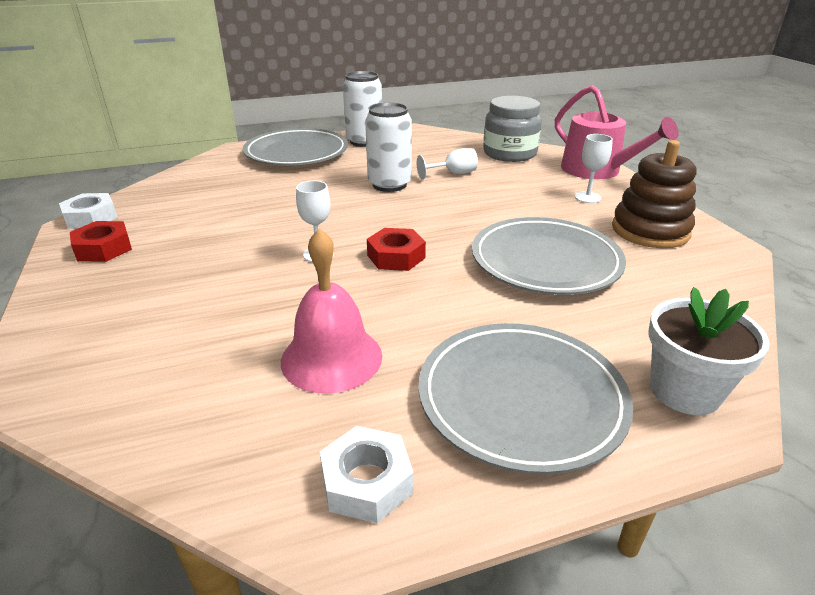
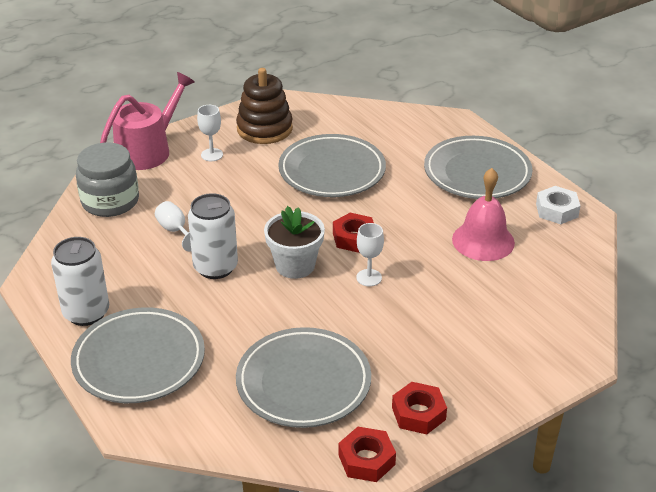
camera: 105 degrees left, 5 degrees up
white nut [59,193,118,229] -> red nut [338,427,396,482]
white flower pot [648,287,770,415] -> white flower pot moved to [264,206,325,279]
none -> grey plate [236,327,371,428]

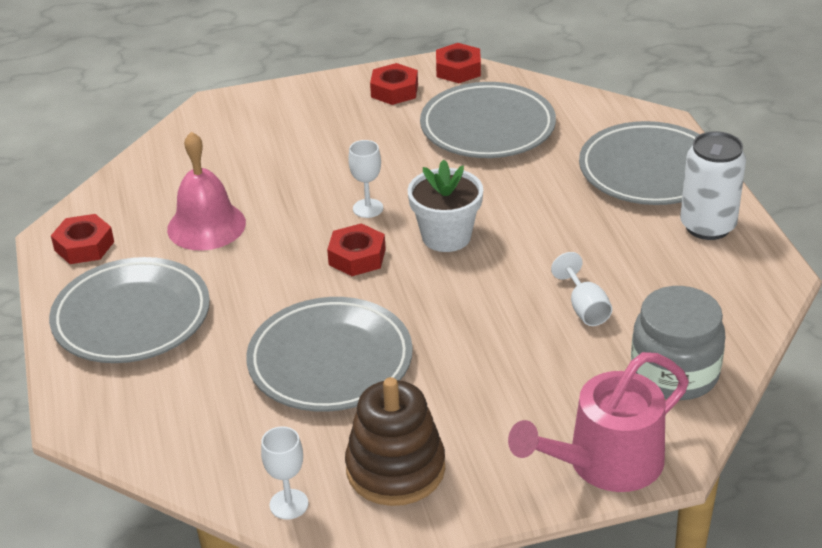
camera: 160 degrees left, 0 degrees up
white can [188,193,238,279] -> none
white goblet [197,105,223,161] -> white goblet moved to [261,426,308,520]
white nut [536,186,580,224] -> red nut [51,214,114,264]

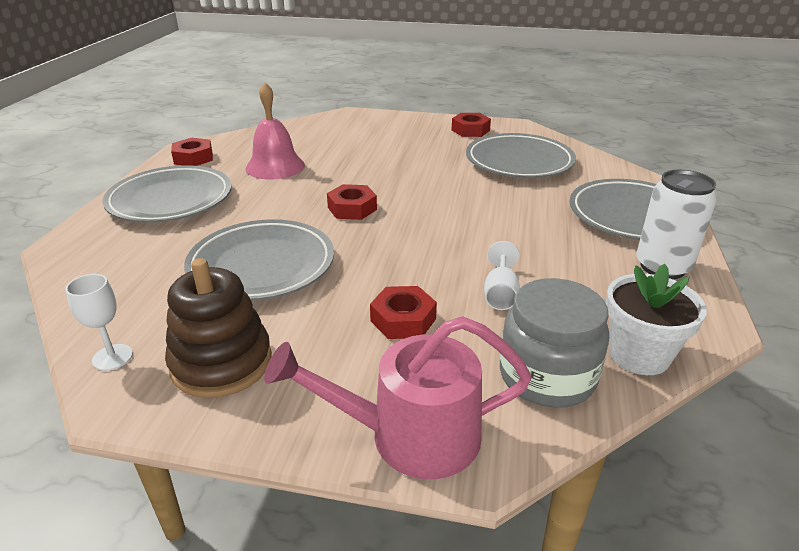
camera: 25 degrees right, 5 degrees down
white goblet [348,140,383,218] -> none
white flower pot [408,159,483,252] -> white flower pot moved to [606,264,707,375]
red nut [436,43,481,83] -> red nut moved to [370,286,437,339]

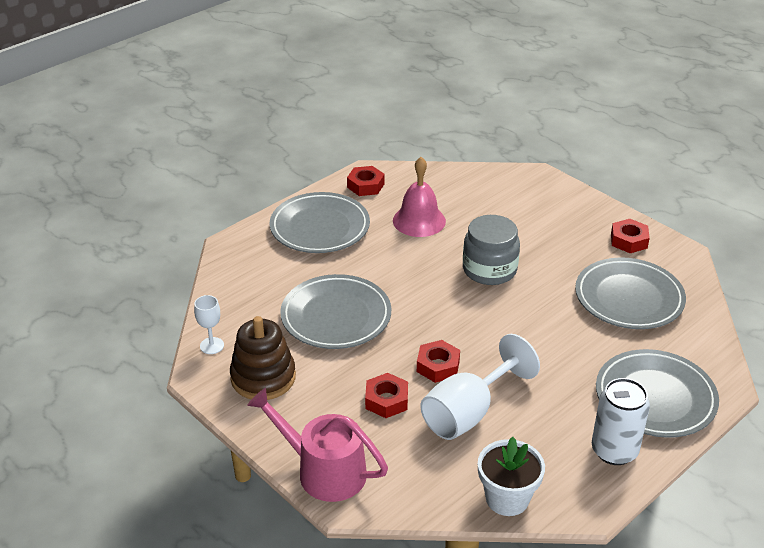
camera: 35 degrees right, 5 degrees up
red nut [327,184,377,220] -> red nut moved to [417,340,460,383]
white goblet [484,241,520,310] -> white goblet [420,334,540,440], size x2.02
grey jar [500,278,609,408] -> grey jar moved to [463,215,520,285]

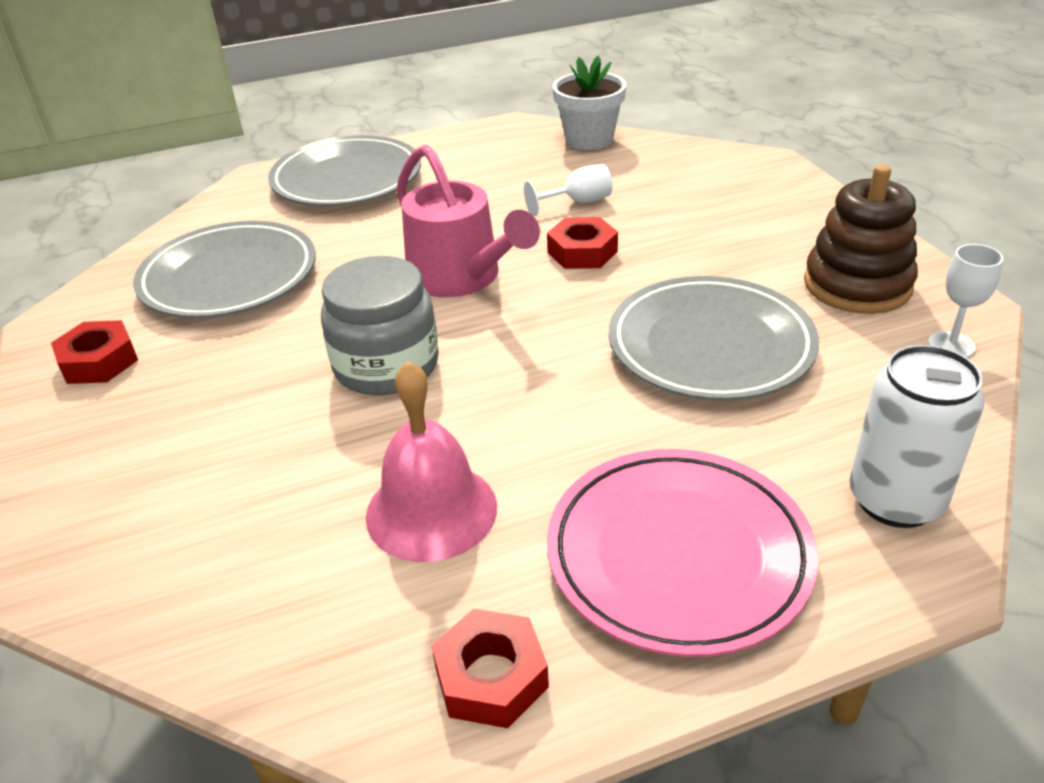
camera: 155 degrees left, 0 degrees up
pink watering can [247,388,388,502] -> pink watering can moved to [396,144,540,297]
grey plate [270,192,370,253] -> pink plate [547,449,819,657]
red nut [365,373,408,418] -> none
white goblet [420,334,540,440] -> white goblet [524,164,613,216], size x0.50
white can [592,378,650,465] -> white can moved to [849,345,985,528]

